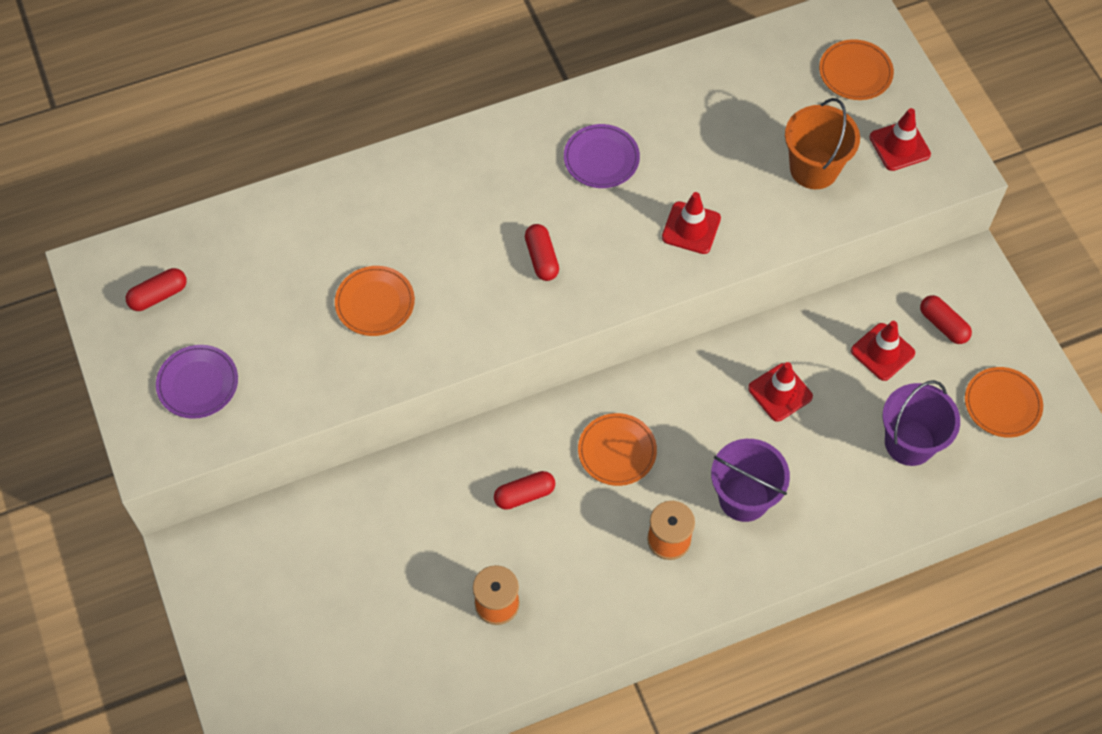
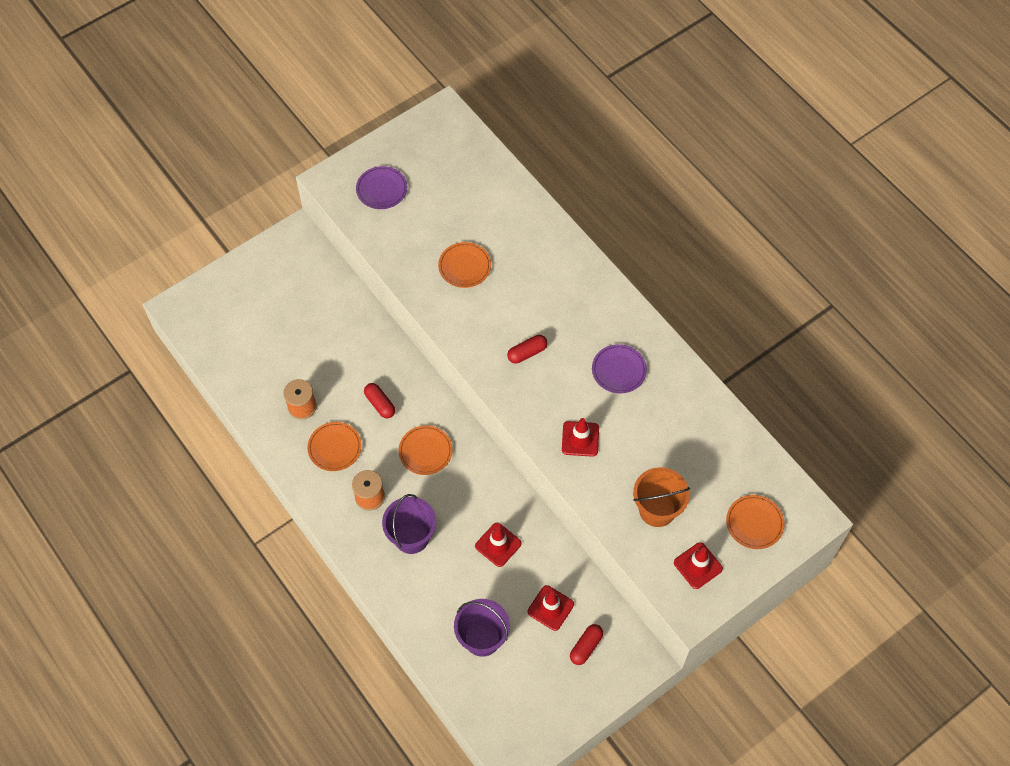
camera: 75 degrees right, 0 degrees up
red capsule [126,268,187,311] -> none
orange plate [965,367,1043,437] -> orange plate moved to [307,422,362,471]

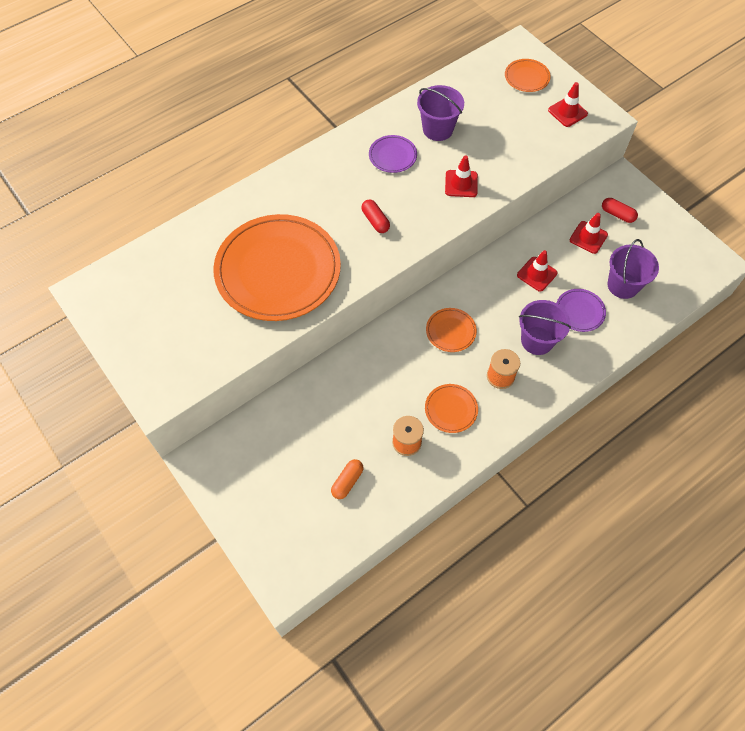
camera: 90 degrees left, 0 degrees up
purple plate [356,166,407,209] -> purple plate moved to [556,289,606,332]
red capsule [364,383,395,418] -> none
orange plate [438,242,491,288] -> orange plate [213,214,341,321], size x2.38
orange bucket [633,467,690,527] -> none
none -> orange capsule [331,459,364,499]
none -> purple bucket [417,85,464,141]

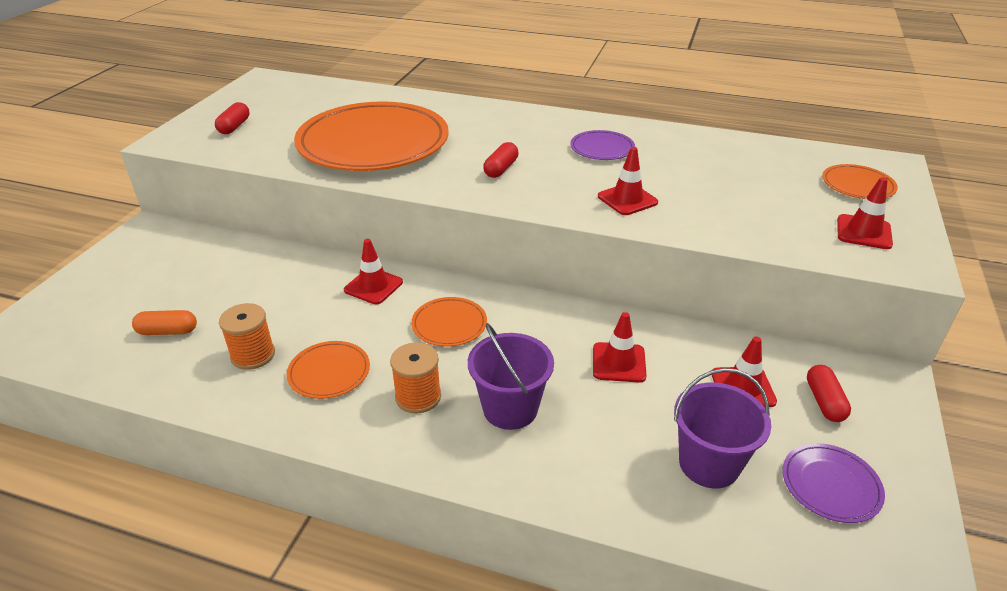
camera: 55 degrees right, 25 degrees down
purple bucket [417,85,464,141] -> none
purple plate [556,289,606,332] -> purple plate moved to [782,443,885,523]
none -> red capsule [215,102,249,134]
none -> red traffic cone [344,239,403,304]

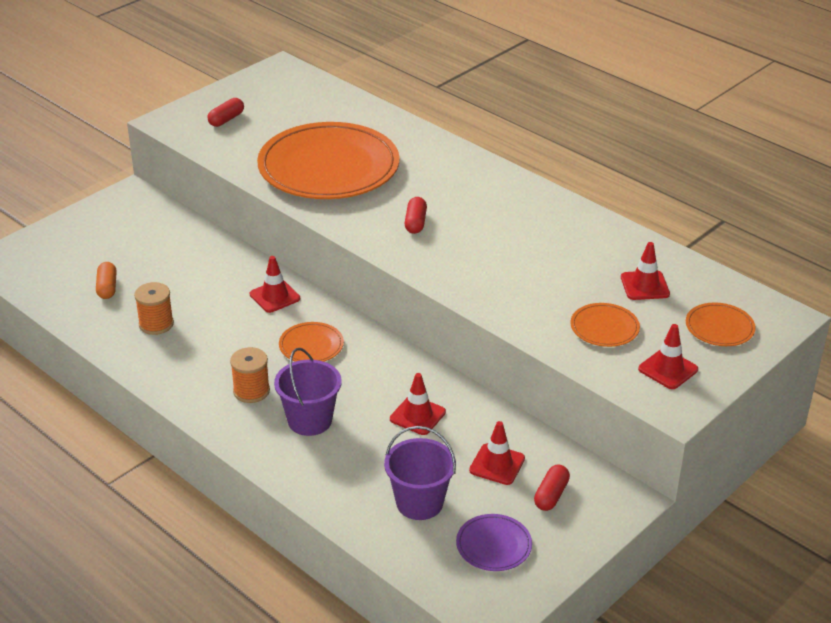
camera: 25 degrees right, 0 degrees up
orange capsule [132,310,197,335] -> orange capsule turned 60 degrees clockwise [96,262,117,299]
orange plate [287,341,370,399] -> orange plate moved to [571,303,640,347]
red capsule [483,142,519,178] -> red capsule turned 45 degrees counterclockwise [405,197,427,234]
purple plate [570,130,635,160] -> none
red traffic cone [598,147,658,215] -> red traffic cone moved to [621,242,670,300]

